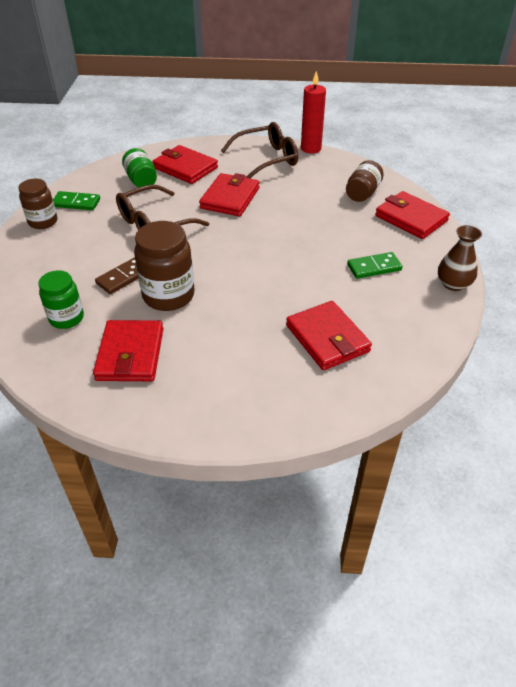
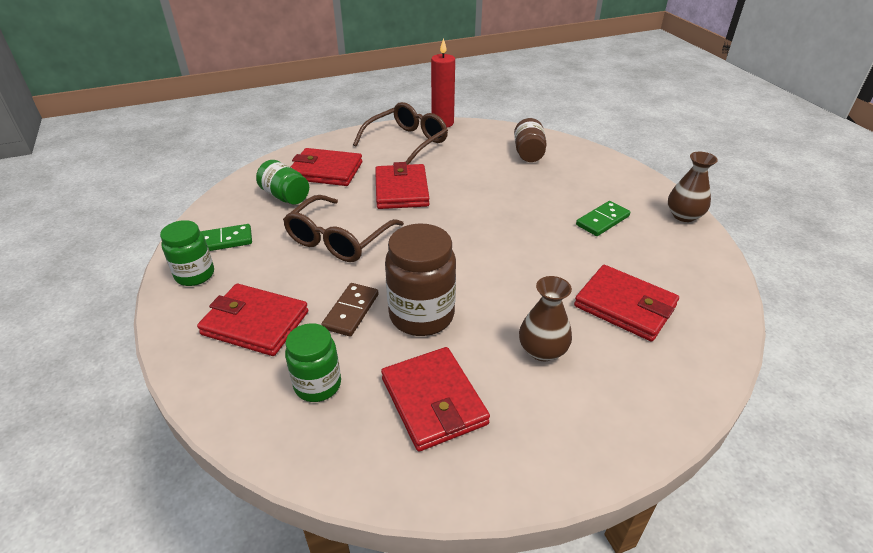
camera: 25 degrees left, 5 degrees down
brown jar [18,179,57,229] -> green jar [160,220,214,286]
red wallet [375,191,450,239] -> red wallet moved to [197,284,308,356]
none -> brown vase [519,276,572,361]

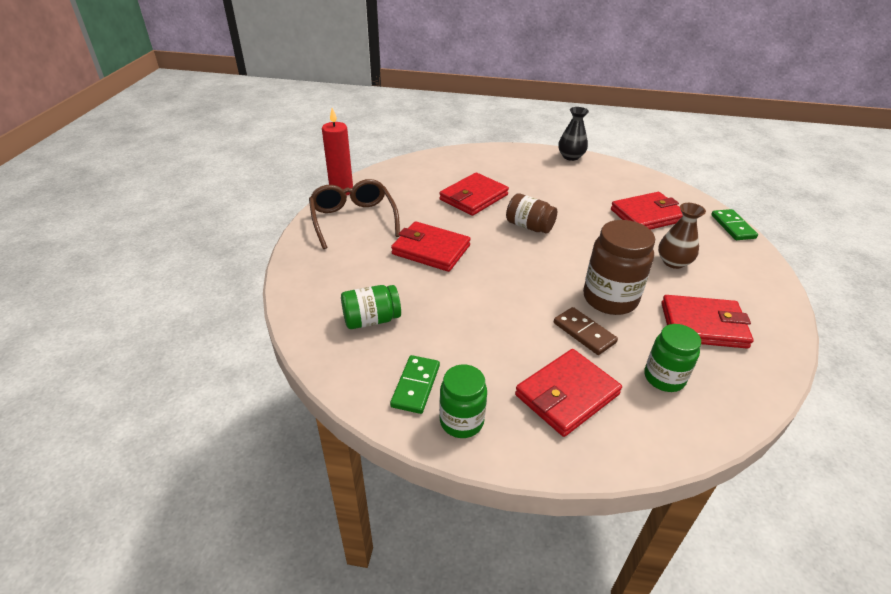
camera: 60 degrees left, 0 degrees up
brown glasses [283,195,404,262] -> none
red wallet [291,148,362,186] -> red wallet moved to [439,172,509,216]
brown jar [514,118,547,162] -> brown jar moved to [506,193,557,234]
green domino [576,201,630,236] -> green domino moved to [711,209,758,240]
brown vase [668,152,718,222] -> black vase [558,107,589,161]

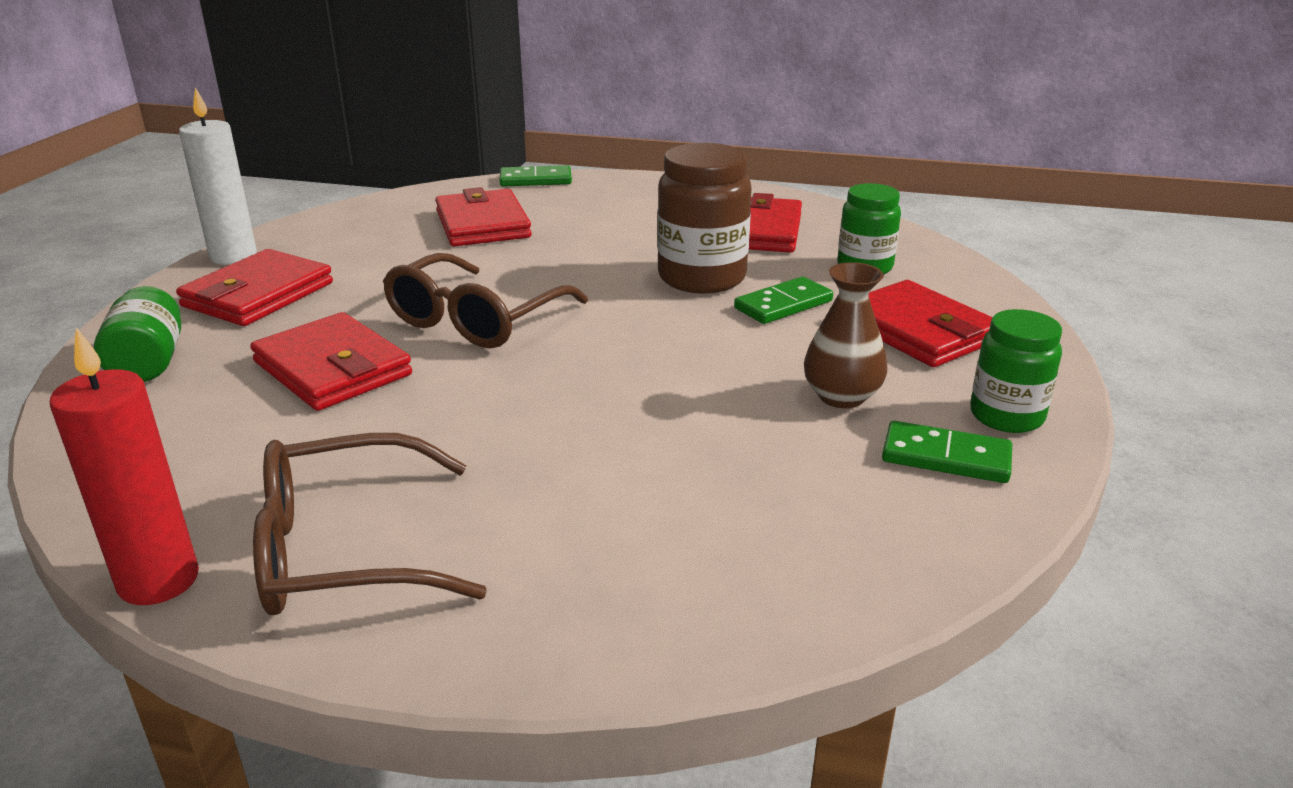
camera: 85 degrees left, 10 degrees down
green jar [341,285,401,329] -> green jar moved to [94,286,181,382]
red wallet [391,221,471,272] -> red wallet moved to [176,249,333,326]
brown jar [506,193,557,234] -> brown glasses [383,253,588,348]
brown domino [554,307,618,355] -> green domino [734,277,833,324]
black vase [558,107,589,161] -> white candle [179,87,257,265]
brown vase [658,203,706,269] -> brown vase moved to [804,262,887,408]

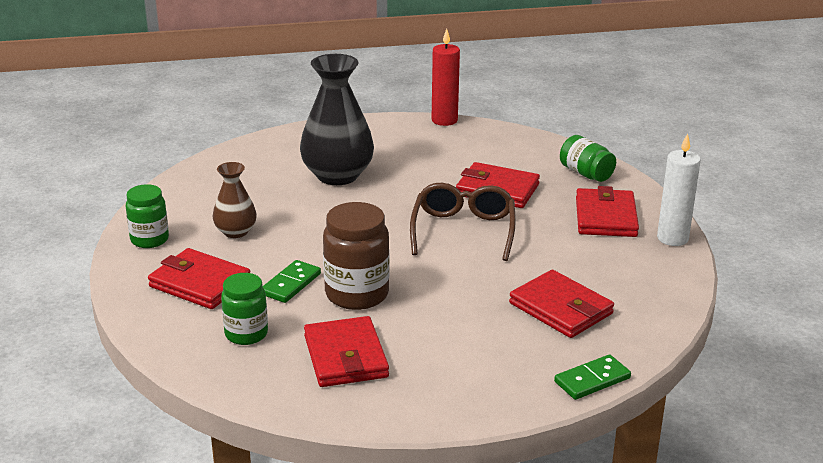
camera: 155 degrees right, 0 degrees up
brown glasses [253,433,487,615] -> none
green domino [882,421,1012,483] -> none
none -> black vase [300,54,374,185]

